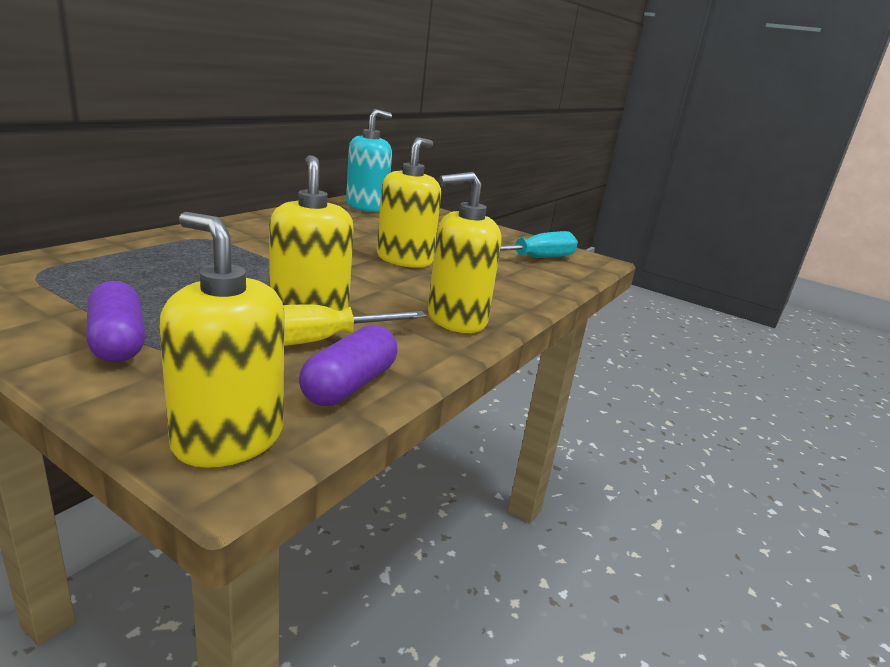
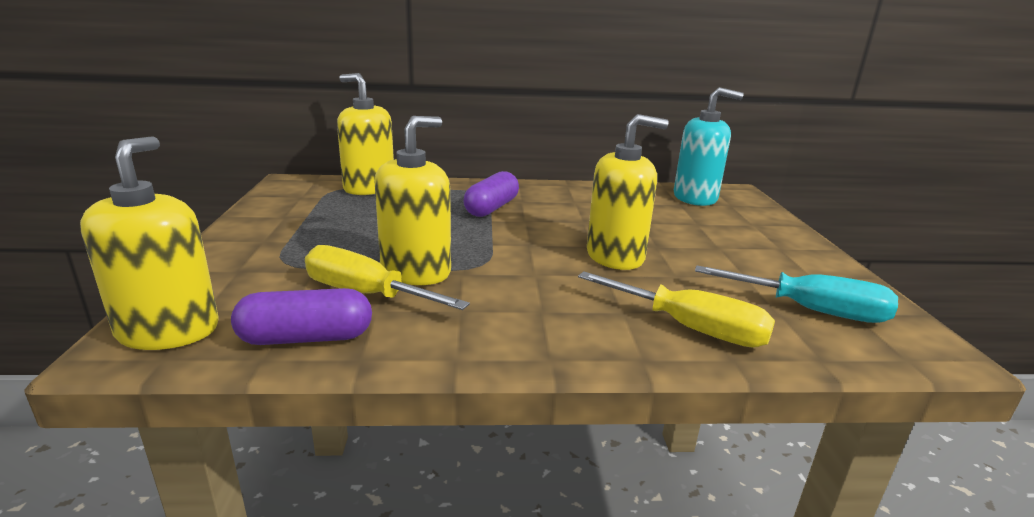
camera: 55 degrees right, 0 degrees up
purple capsule [86,281,145,362] -> purple capsule moved to [463,171,519,217]
yellow soap dispenser [428,172,501,333] -> yellow soap dispenser moved to [337,73,394,195]
none -> yellow screwdriver [578,271,775,348]

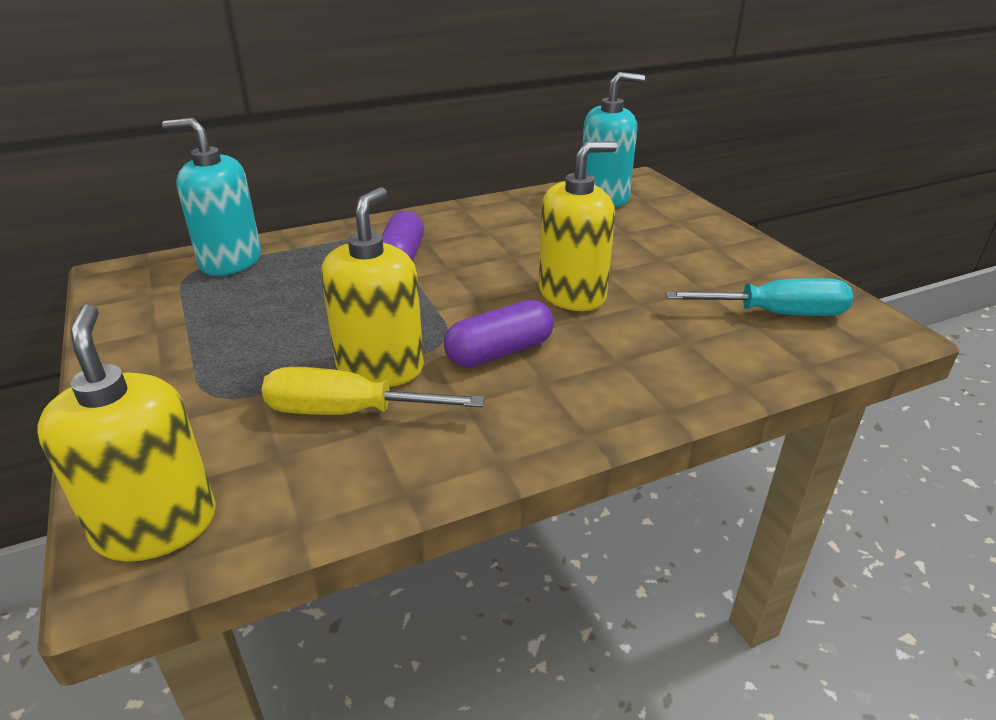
camera: 20 degrees left, 10 degrees up
purple capsule [231,288,372,345] -> purple capsule moved to [444,300,554,368]
yellow soap dispenser [337,73,394,195] -> turquoise soap dispenser [162,118,261,276]
yellow screwdriver [578,271,775,348] -> none

